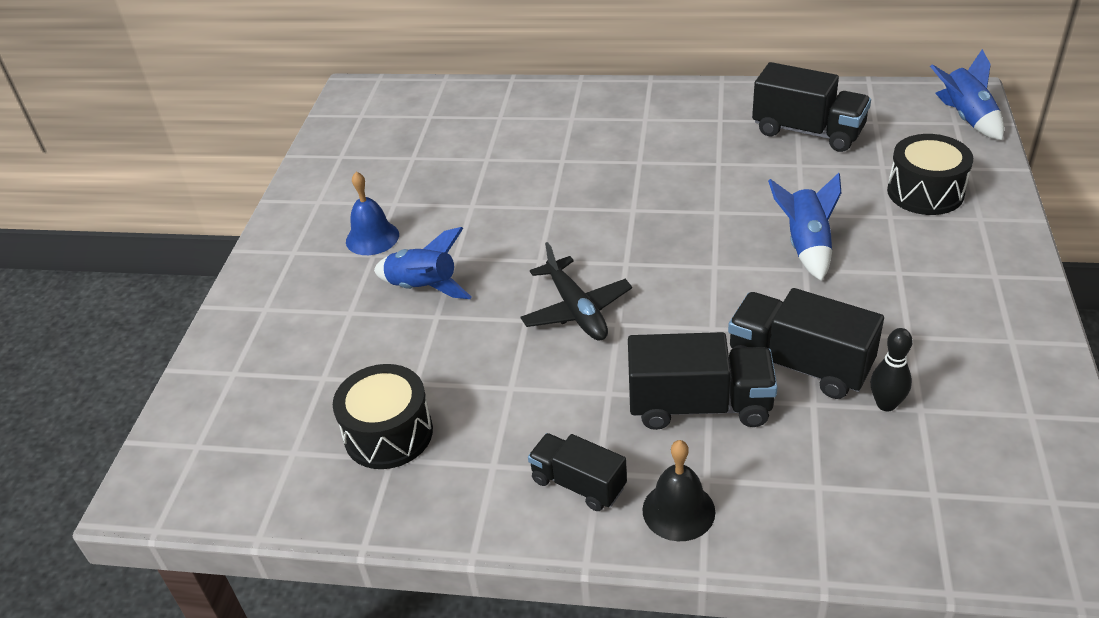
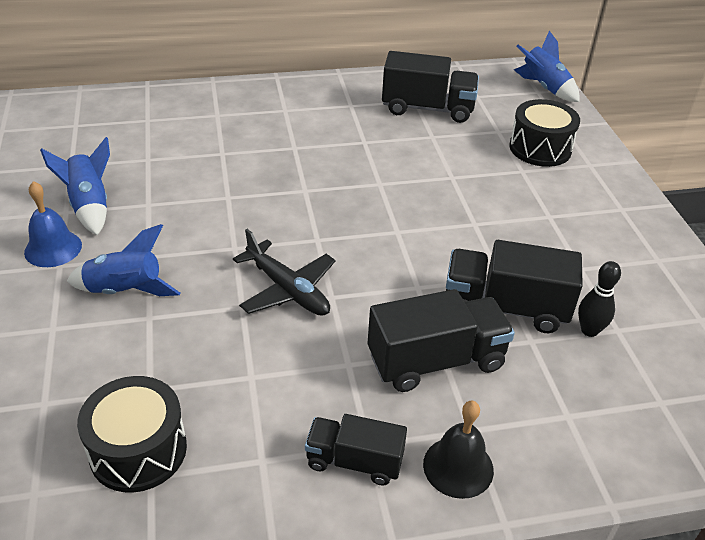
camera: 25 degrees left, 0 degrees up
blue rocket [768,173,841,281] -> blue rocket moved to [40,137,110,235]

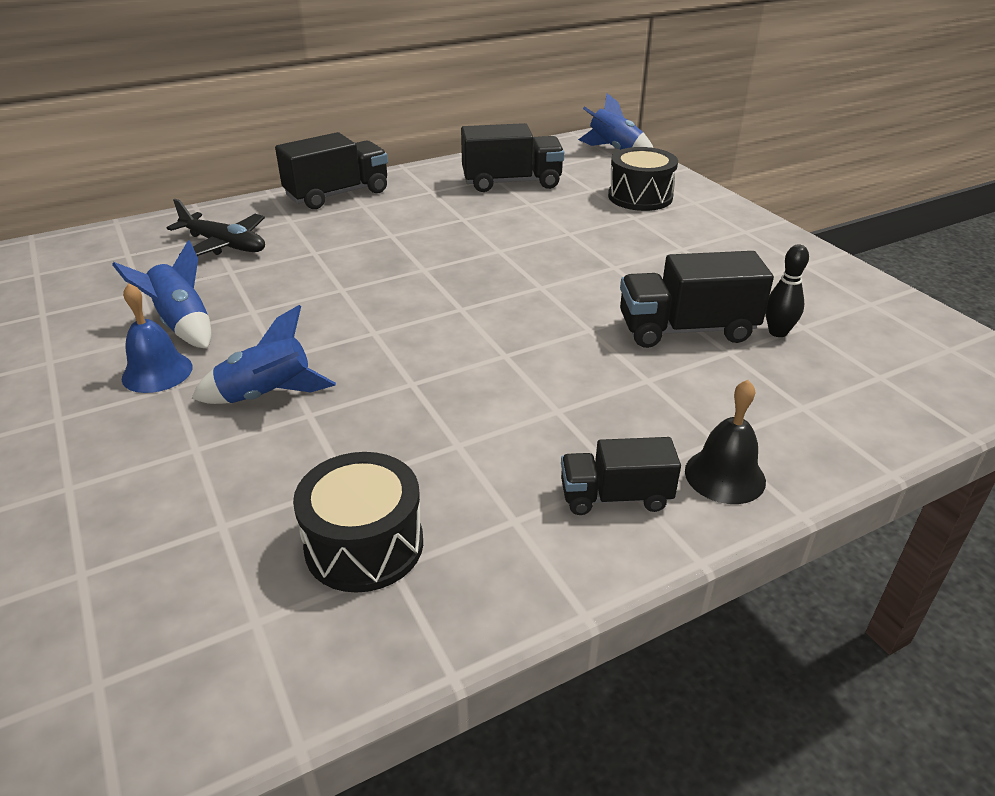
camera: 15 degrees left, 5 degrees down
black plane [233,229,336,316] -> black plane moved to [166,199,265,256]
black truck [368,289,515,392] -> black truck moved to [275,132,388,209]

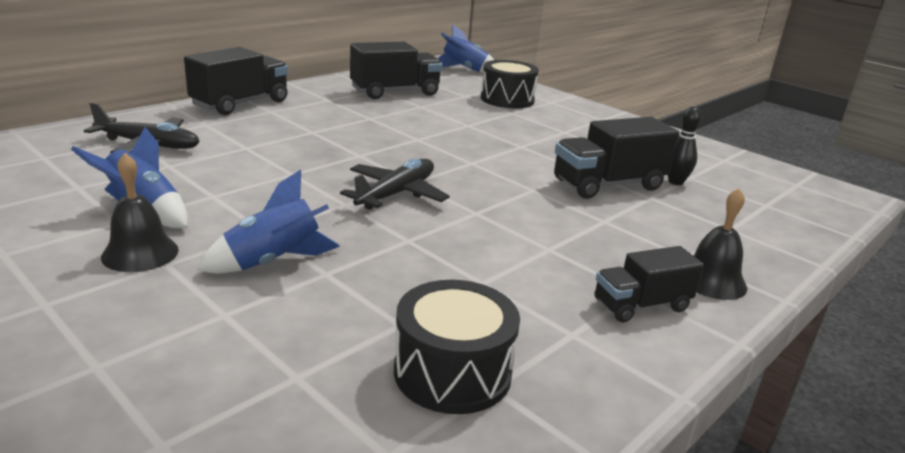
camera: 20 degrees left, 10 degrees down
blue bell [122,283,193,393] -> black bell [101,153,179,272]
none -> black plane [340,159,449,210]

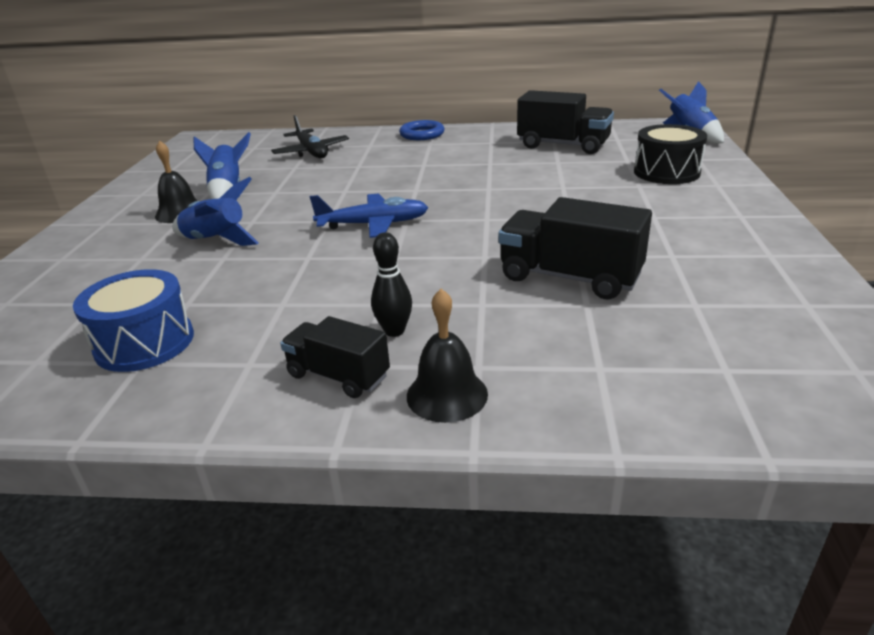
camera: 55 degrees right, 5 degrees up
black truck [184,47,288,115] -> blue ring [399,120,445,140]
black plane [340,159,449,210] -> blue plane [310,193,428,238]
black drum [394,280,520,414] -> blue drum [73,269,194,372]
black bowling pin [668,107,701,185] -> black bowling pin moved to [371,232,412,337]

